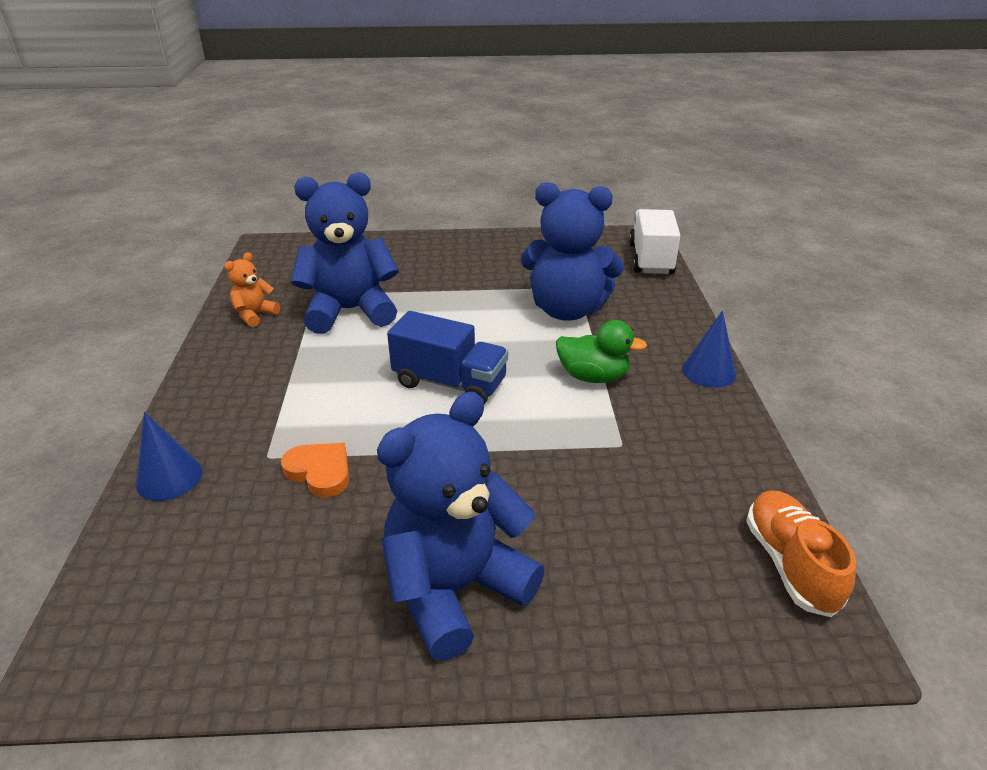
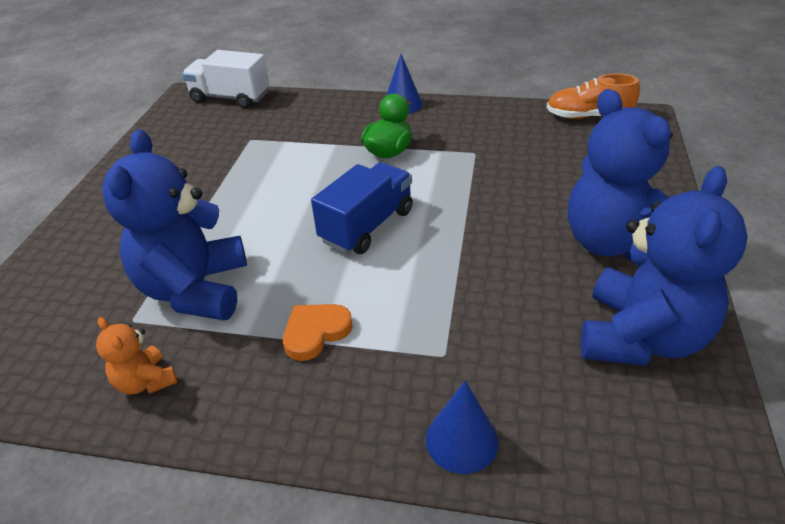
camera: 75 degrees left, 5 degrees up
orange heart [281,443,349,497] -> orange heart moved to [283,304,353,361]
blue teddy bear [521,182,624,321] -> blue teddy bear moved to [580,166,748,366]

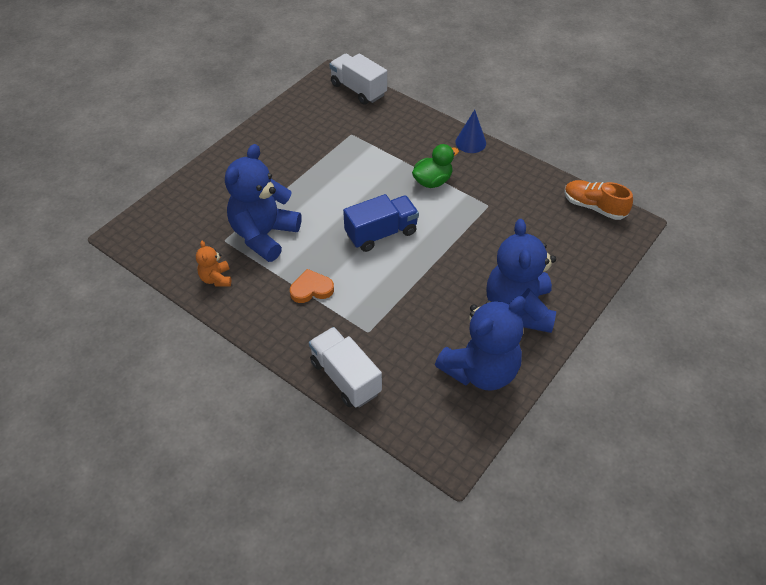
camera: 25 degrees right, 10 degrees up
blue cone [426,381,499,474] -> white truck [309,327,382,408]

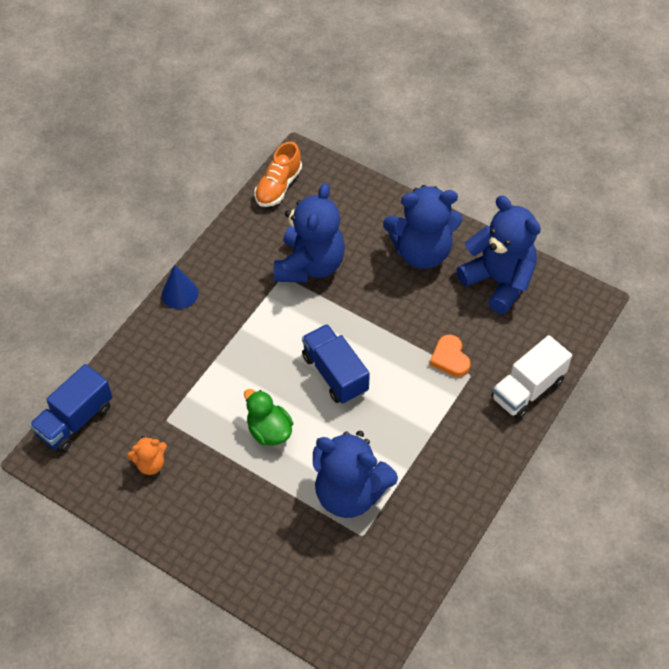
camera: 95 degrees left, 5 degrees up
orange teddy bear [196,241,231,286] -> orange teddy bear moved to [127,436,167,475]
orange heart [290,269,334,303] -> orange heart moved to [430,335,471,377]
white truck [329,53,387,105] -> blue truck [29,364,112,453]
green duck [412,144,459,188] -> green duck moved to [244,389,293,446]
none -> blue teddy bear [274,183,345,283]

